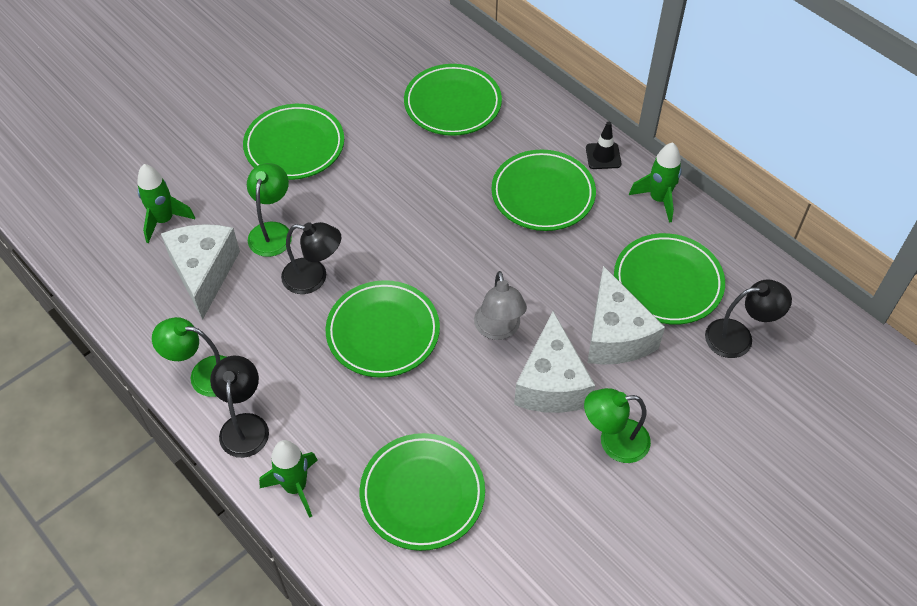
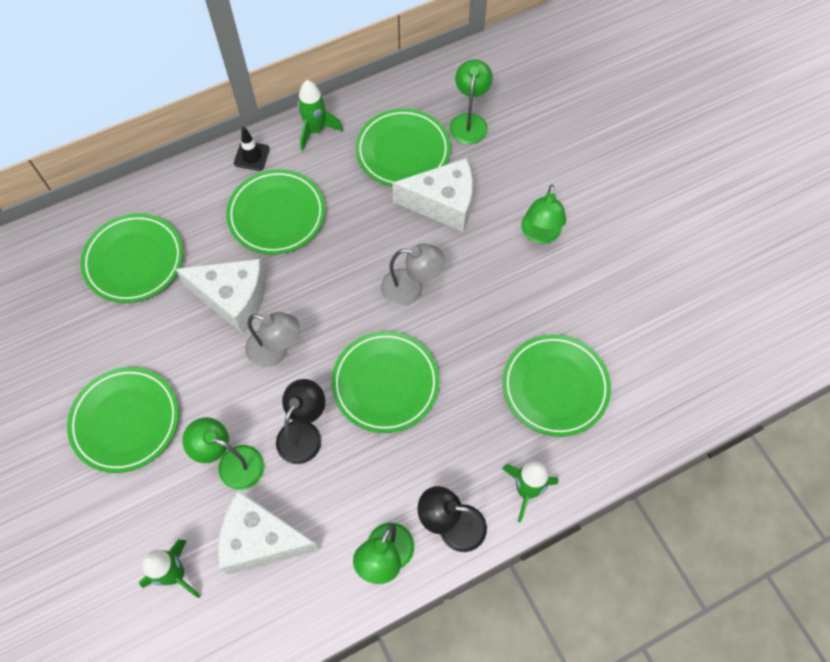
camera: 75 degrees left, 10 degrees up
white cheese [514,311,595,413] -> white cheese moved to [175,259,266,334]
black lamp [705,279,792,358] -> green lamp [450,59,493,144]
none -> grey lamp [245,312,300,368]

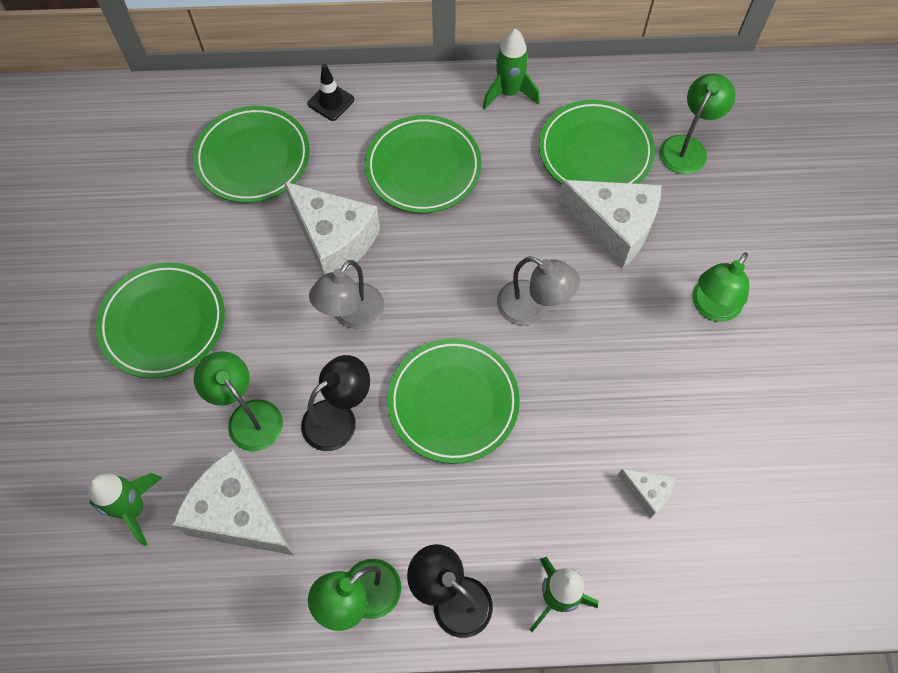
camera: 25 degrees right, 0 degrees up
black traffic cone [234,127,270,171] -> black traffic cone moved to [308,64,354,121]
grey lamp [245,312,300,368] -> grey lamp turned 75 degrees clockwise [309,260,384,329]
green plate [502,334,611,437] -> white cheese [618,469,675,518]

